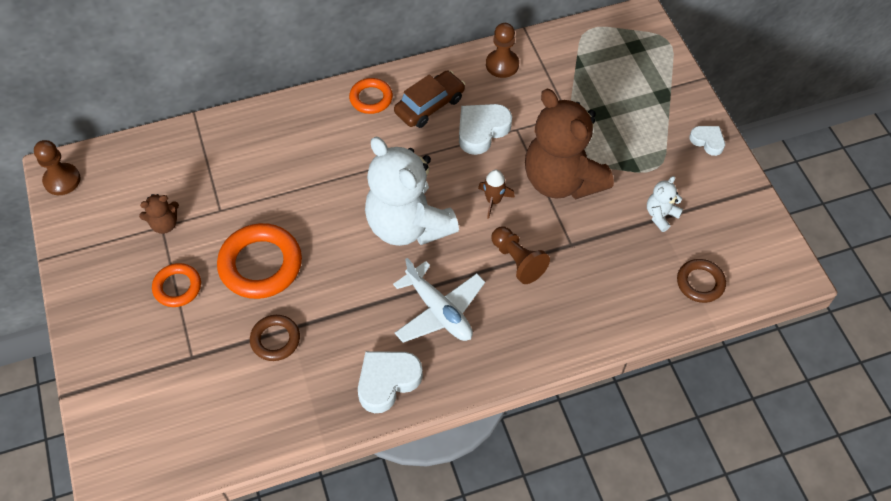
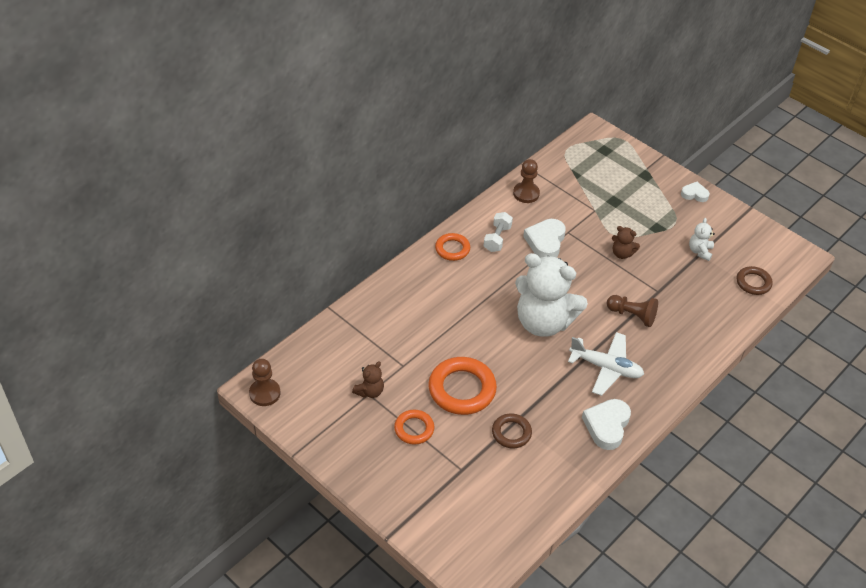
camera: 30 degrees left, 10 degrees down
brown car [394,71,465,128] -> white dumbbell [484,212,513,252]
brown rocket [478,170,515,219] -> none
brown teddy bear [525,89,614,199] -> brown teddy bear [612,226,640,259], size x0.41

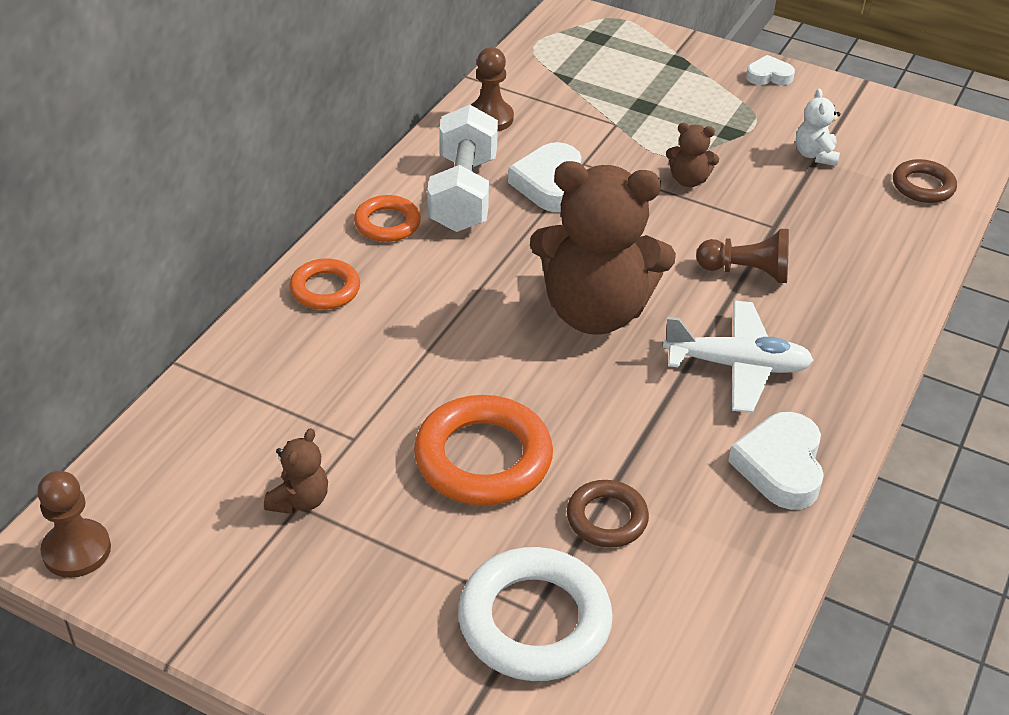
camera: 15 degrees left, 5 degrees down
orange ring [394,410,434,445] -> orange ring moved to [290,258,360,310]
white dumbbell [484,212,513,252] -> white dumbbell [427,105,498,232], size x1.74
white teddy bear [515,253,588,337] -> brown teddy bear [530,161,676,335]
none -> white ring [458,547,613,681]

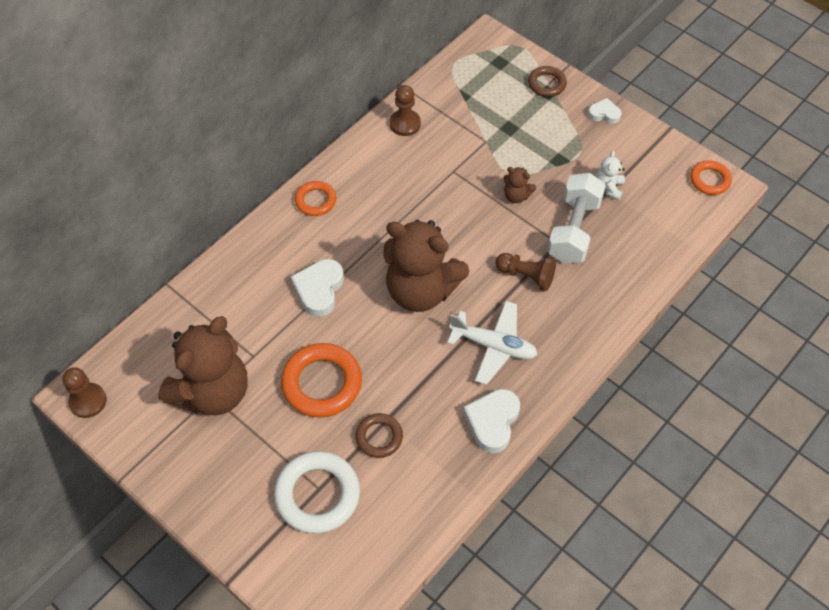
camera: 15 degrees right, 15 degrees up
brown teddy bear [264,428,328,514] -> brown teddy bear [158,316,248,416], size x2.42
orange ring [290,258,360,310] -> orange ring moved to [690,160,732,195]
white dumbbell [427,105,498,232] -> white dumbbell moved to [547,173,606,263]
white heart [508,142,581,212] -> white heart moved to [291,259,344,317]
brown ring [893,159,957,203] -> brown ring moved to [528,66,567,97]

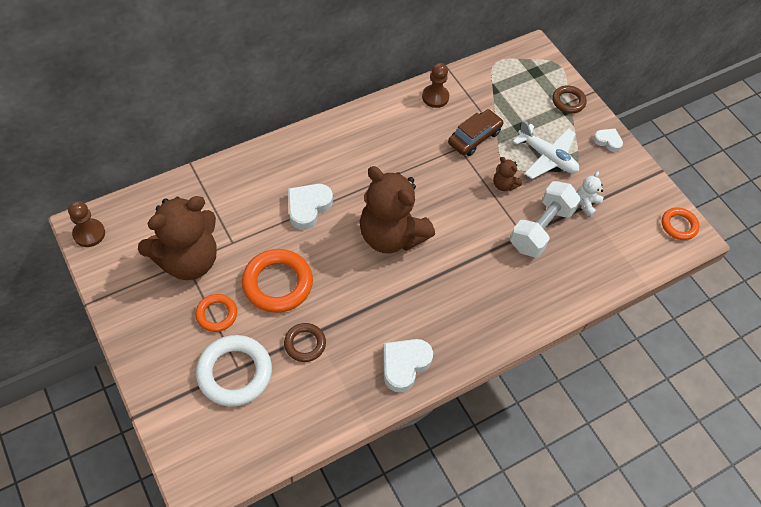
camera: 15 degrees right, 0 degrees up
orange ring [295,181,336,216] -> orange ring moved to [195,294,237,332]
white plane [447,301,538,385] -> white plane moved to [513,120,579,179]
brown pawn [495,253,556,291] -> none
none -> brown car [448,109,504,156]

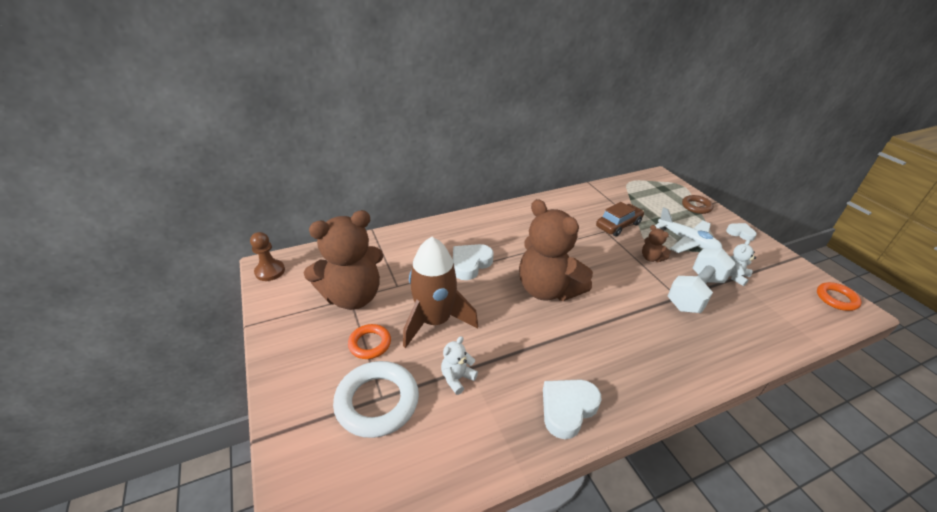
camera: 10 degrees right, 20 degrees down
orange ring [242,249,313,313] -> brown rocket [403,237,478,348]
brown ring [284,323,326,362] -> white teddy bear [441,336,478,395]
brown pawn [422,63,449,108] -> none

